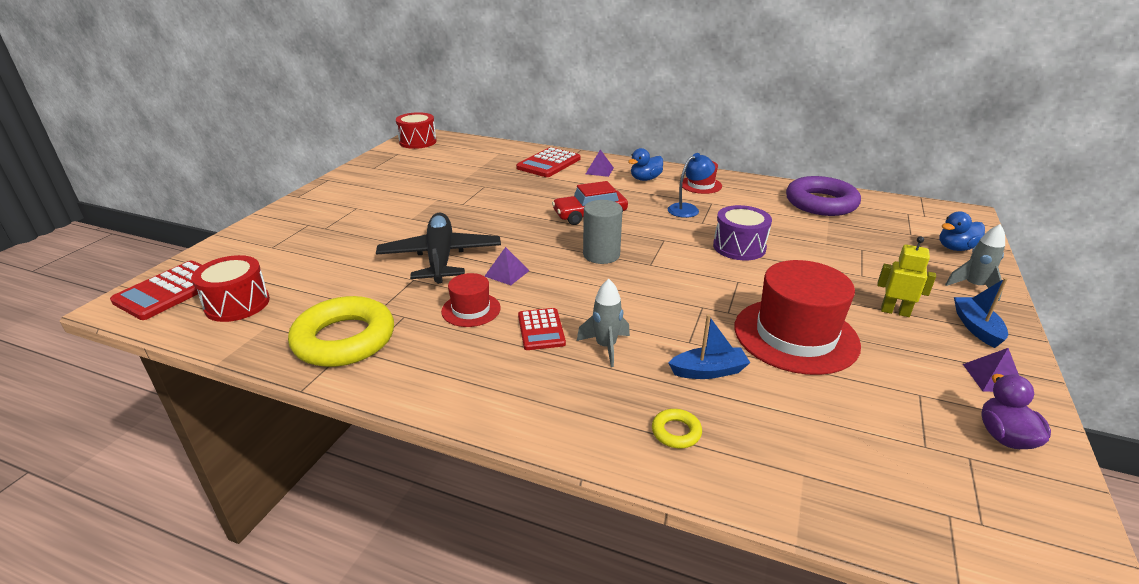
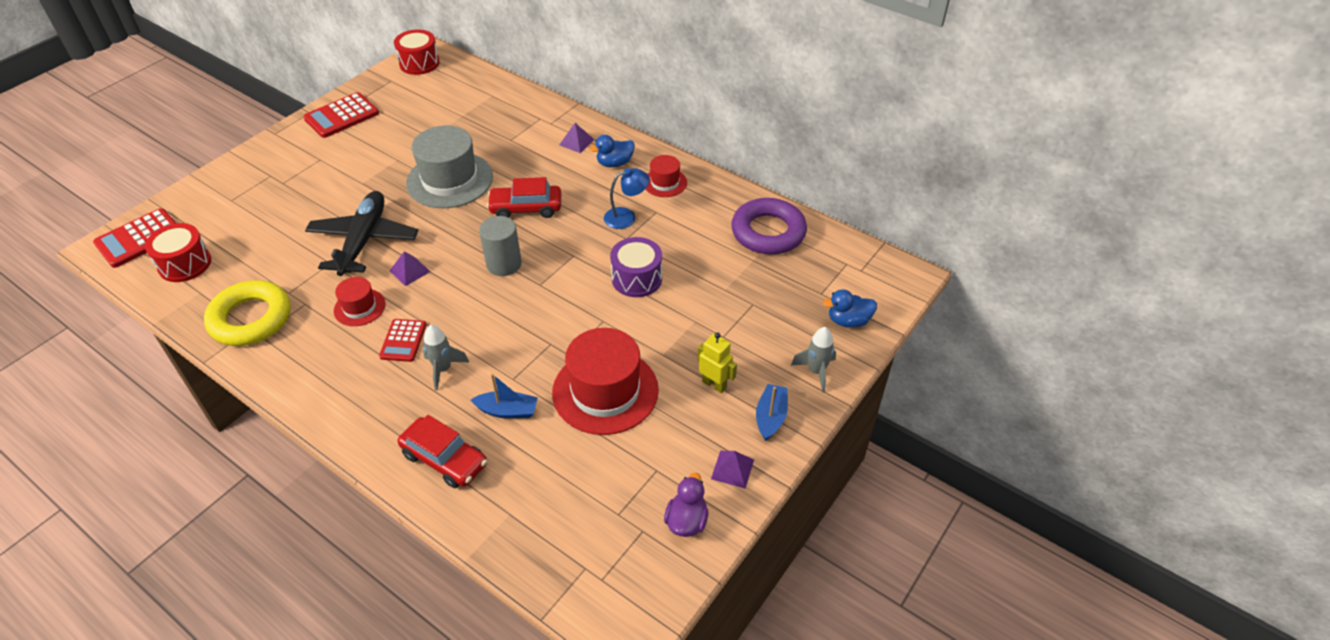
camera: 15 degrees right, 15 degrees up
red calculator [516,147,580,177] -> red calculator moved to [303,92,379,138]
yellow ring [652,409,702,448] -> red car [397,415,487,488]
none -> grey hat [406,126,493,208]

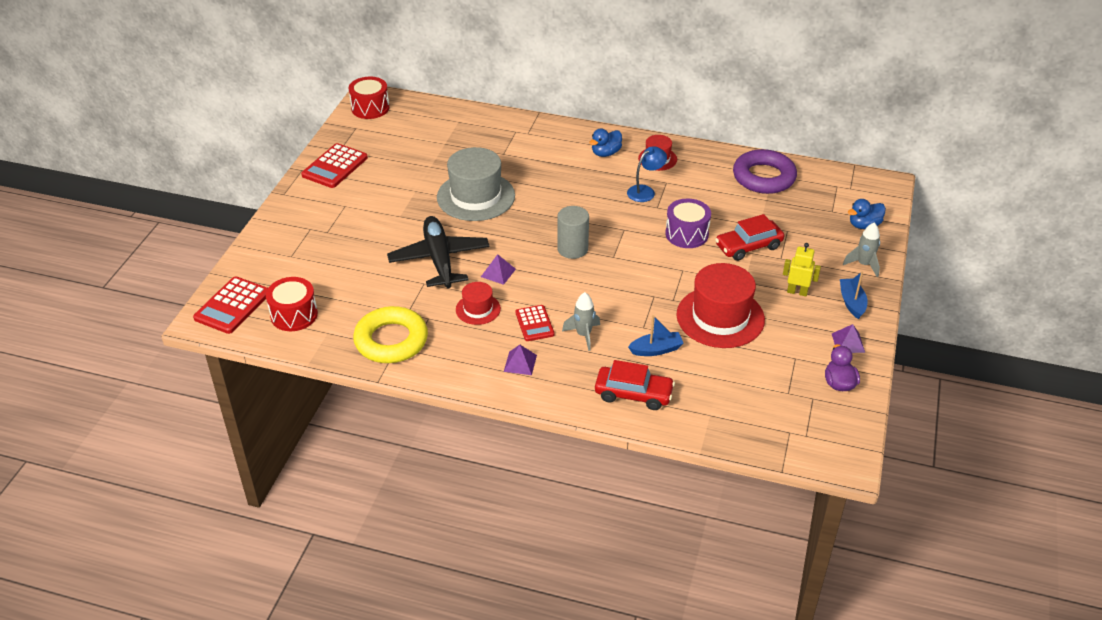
camera: 20 degrees left, 5 degrees down
red car [487,177,561,218] -> red car moved to [715,214,784,261]
purple pyramid [559,123,594,153] -> purple pyramid moved to [504,345,537,375]

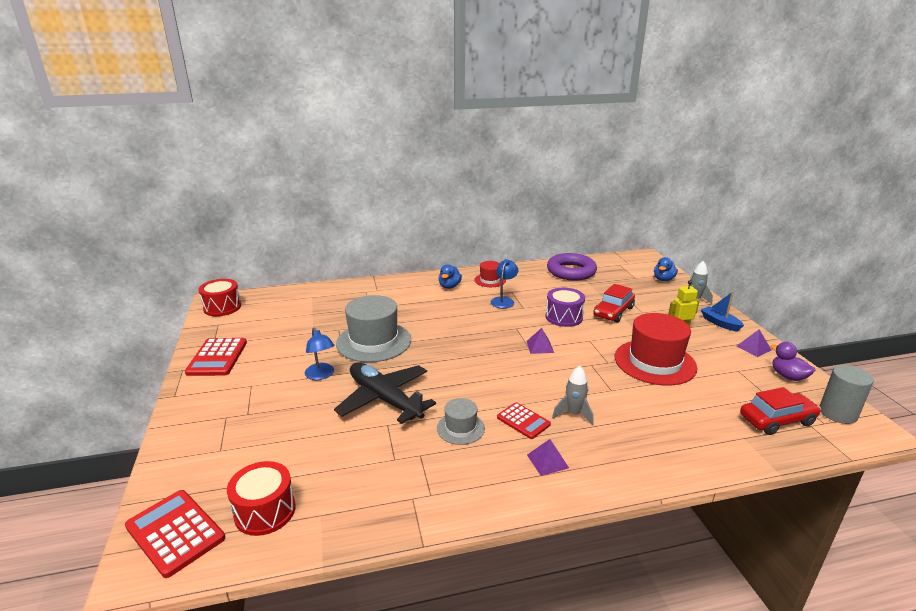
camera: 30 degrees left, 15 degrees down
red calculator [193,276,268,334] -> red calculator turned 135 degrees clockwise [125,490,225,578]
yellow ring [353,306,428,363] -> none
red hat [456,282,501,325] -> grey hat [437,398,485,445]
purple pyramid [481,254,516,285] -> purple pyramid moved to [527,328,554,354]
grey cylinder [557,206,589,259] -> grey cylinder moved to [820,365,874,424]
red car [595,360,675,410] -> red car moved to [740,387,821,435]
blue boat [628,315,684,356] -> none
none -> blue lamp [305,328,335,380]

